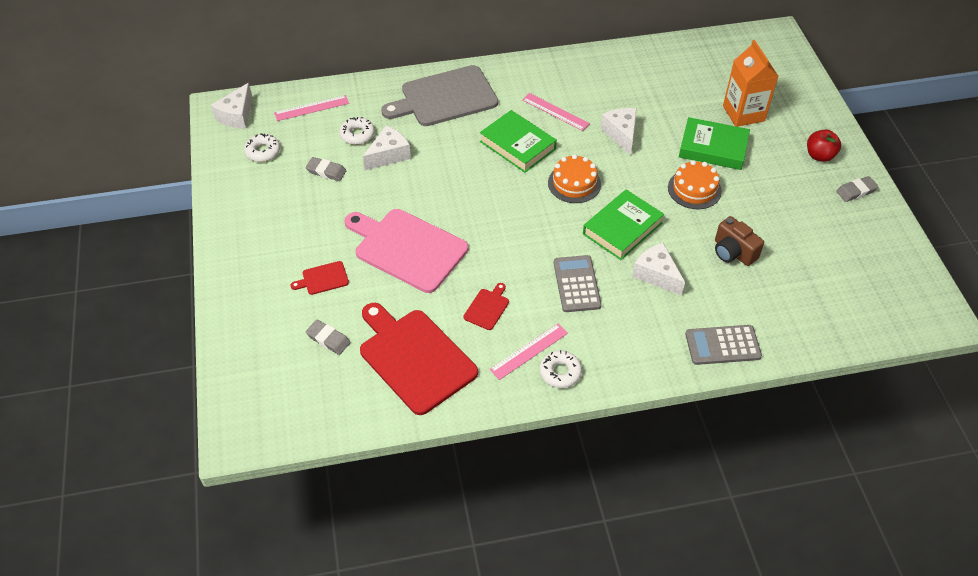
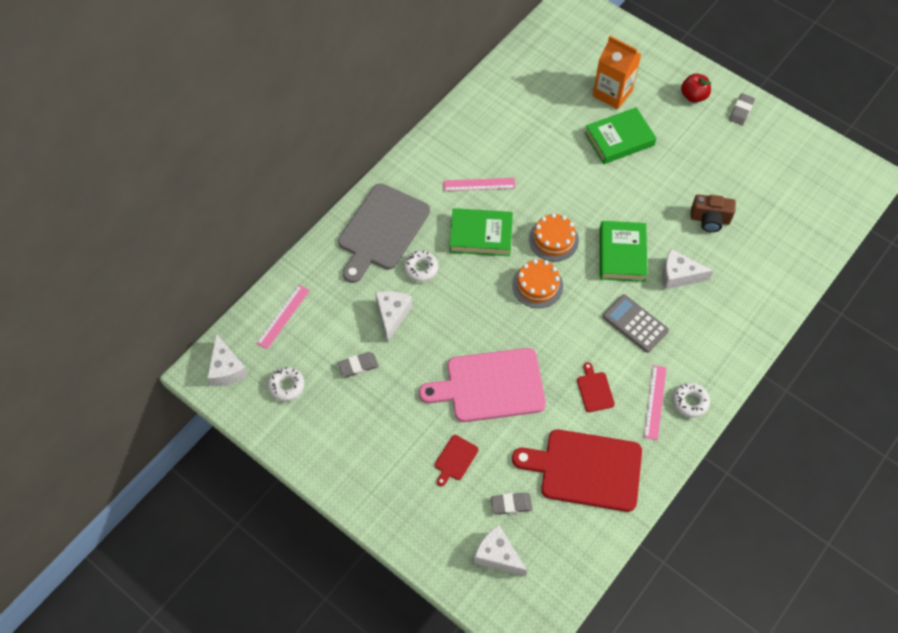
camera: 40 degrees left, 10 degrees up
white donut [339,117,375,145] -> white donut moved to [404,250,438,282]
white cheese [600,108,637,155] -> white cheese moved to [474,525,527,576]
orange cake [668,160,722,209] -> orange cake moved to [512,259,563,308]
grey calculator [685,325,762,365] -> none

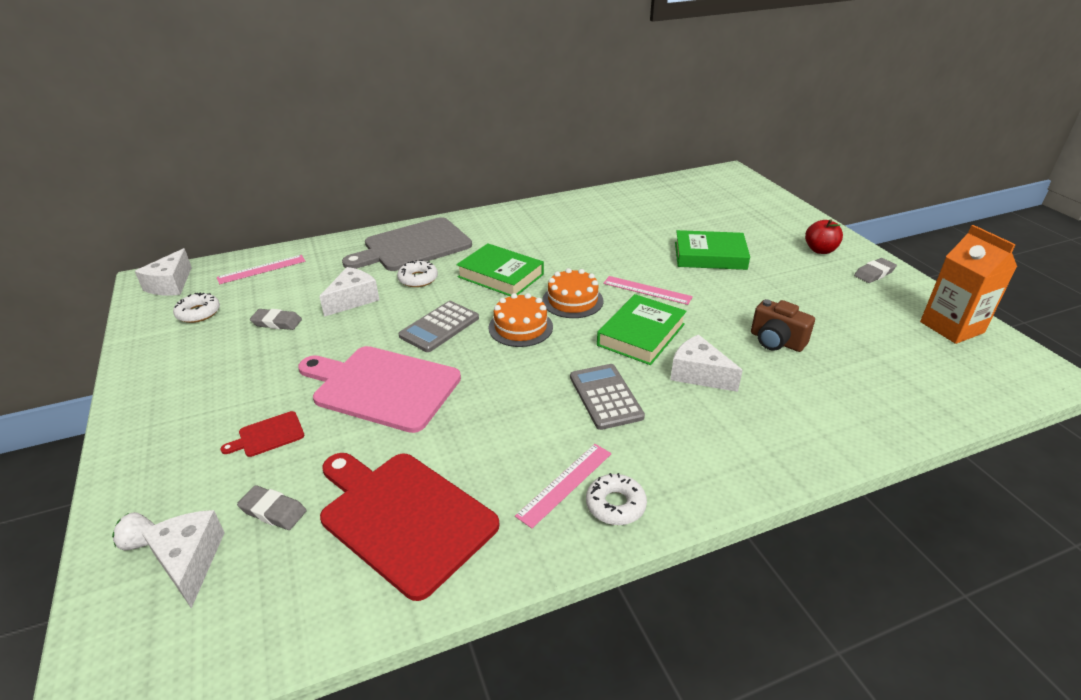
camera: 30 degrees right, 25 degrees down
pink ruler [443,178,516,191] -> pink ruler moved to [603,276,693,305]
red cutting board [577,362,615,412] -> none
orange carton [593,36,642,109] -> orange carton moved to [920,225,1017,344]
none -> white strawberry [112,512,155,550]
none -> grey calculator [399,301,479,352]

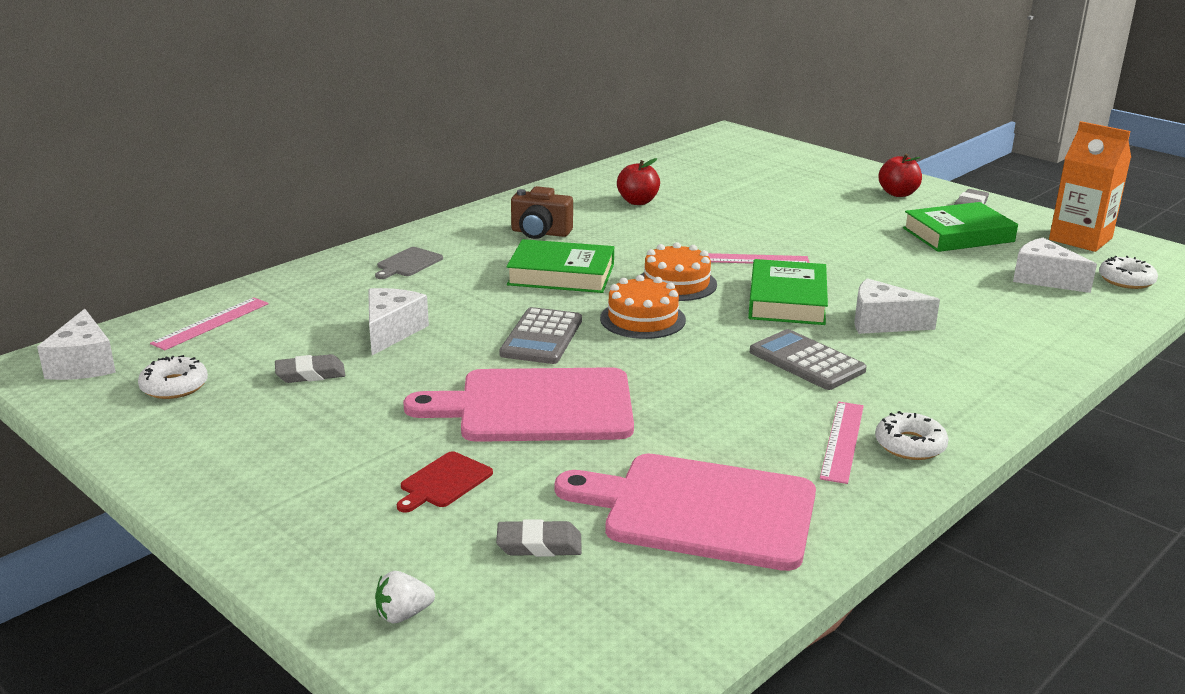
camera: 25 degrees left, 10 degrees down
white cheese [141,510,225,608] -> white cheese moved to [1013,238,1097,293]
red cutting board [320,453,499,601] -> pink cutting board [555,454,816,571]
grey cutting board [342,217,472,271] -> grey cutting board [375,247,443,279], size x0.43
white donut [397,260,438,287] -> white donut moved to [1099,256,1158,289]
green book [675,230,750,270] -> green book moved to [903,202,1018,252]
brown camera [751,299,815,352] -> brown camera moved to [511,186,573,239]
none -> red apple [617,158,660,205]

